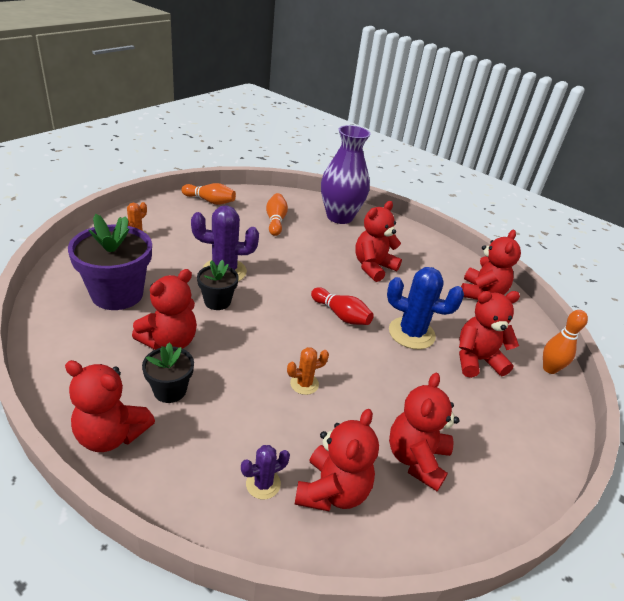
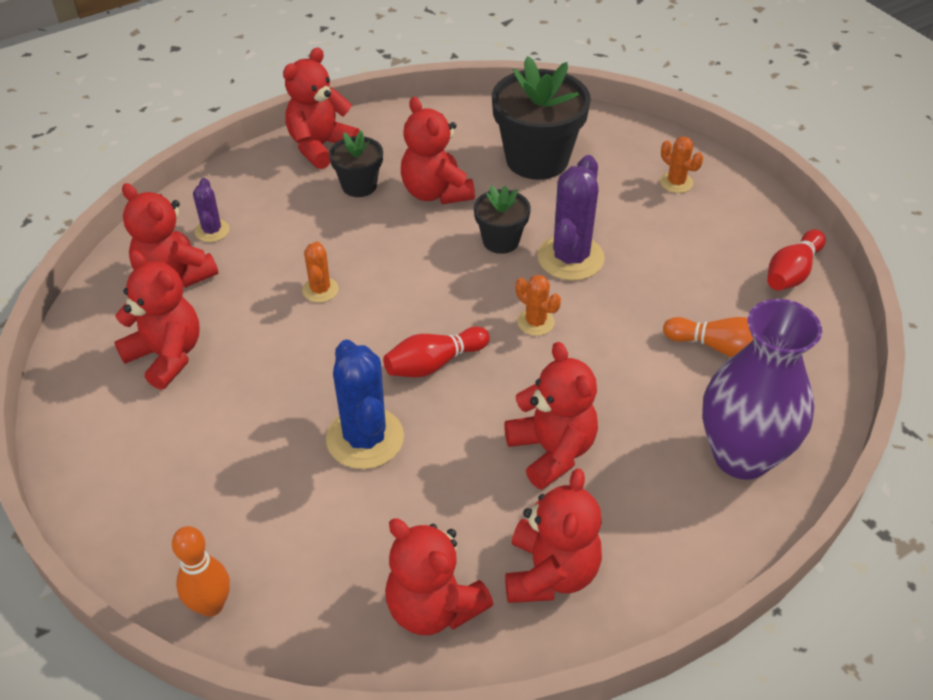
camera: 115 degrees right, 10 degrees up
purple flower pot [68,214,152,310] -> black flower pot [492,56,591,180]
orange bowling pin [181,183,236,205] -> red bowling pin [767,230,826,291]
blue cactus [387,267,464,349] -> blue cactus turned 60 degrees counterclockwise [326,339,404,469]
red teddy bear [459,291,520,378] -> red teddy bear moved to [505,468,602,603]
none -> orange cactus [516,275,561,336]

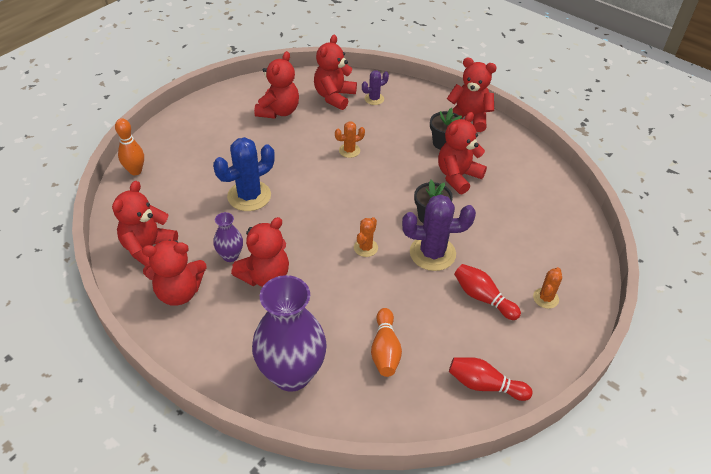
camera: 70 degrees right, 0 degrees up
red bowling pin [383,327,490,377] -> red bowling pin moved to [454,264,521,320]
black flower pot [492,56,591,180] -> none
none -> purple vase [213,212,243,262]

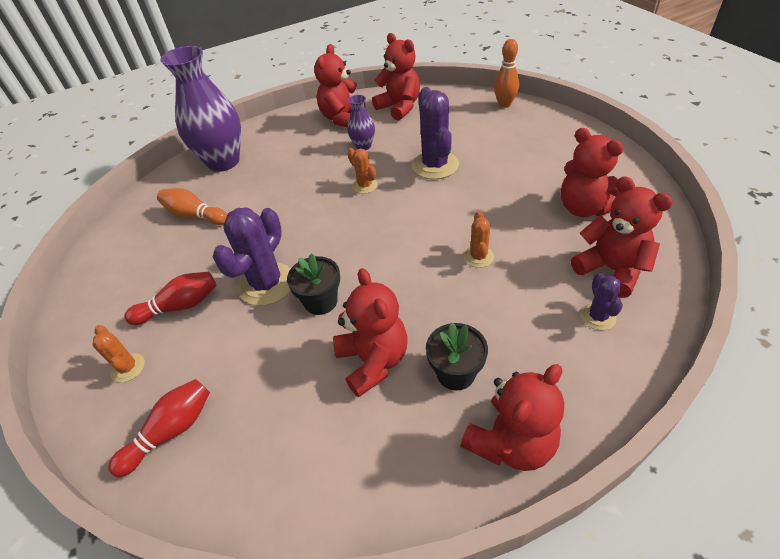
camera: 120 degrees right, 0 degrees up
blue cactus [213,137,275,211] -> purple cactus [412,87,459,179]
red teddy bear [231,217,289,287] -> none
orange cactus [354,217,378,257] -> orange cactus moved to [347,148,378,194]
red bowling pin [449,357,533,401] -> red bowling pin moved to [108,379,210,477]

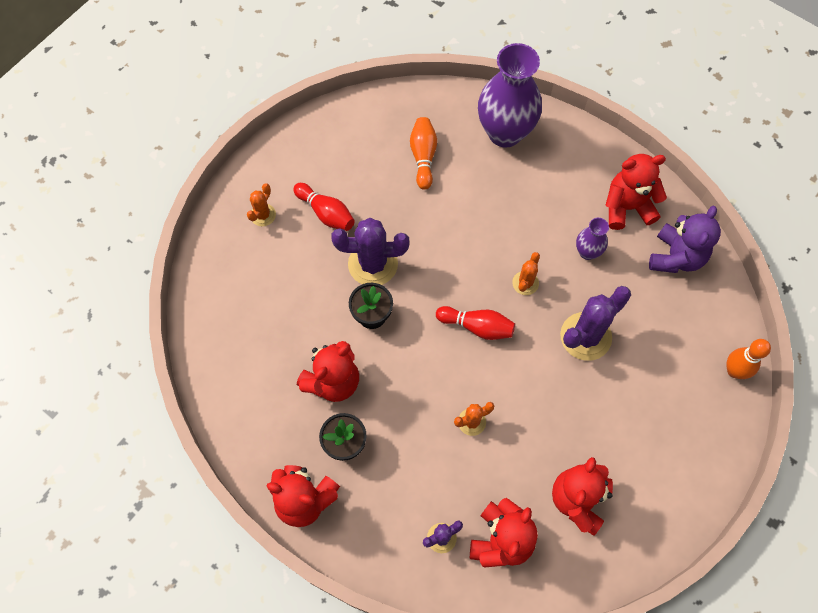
camera: 60 degrees right, 20 degrees up
red bowling pin [108,379,210,477] -> red bowling pin moved to [436,306,515,340]
red teddy bear [372,33,420,120] -> purple teddy bear [649,206,721,273]

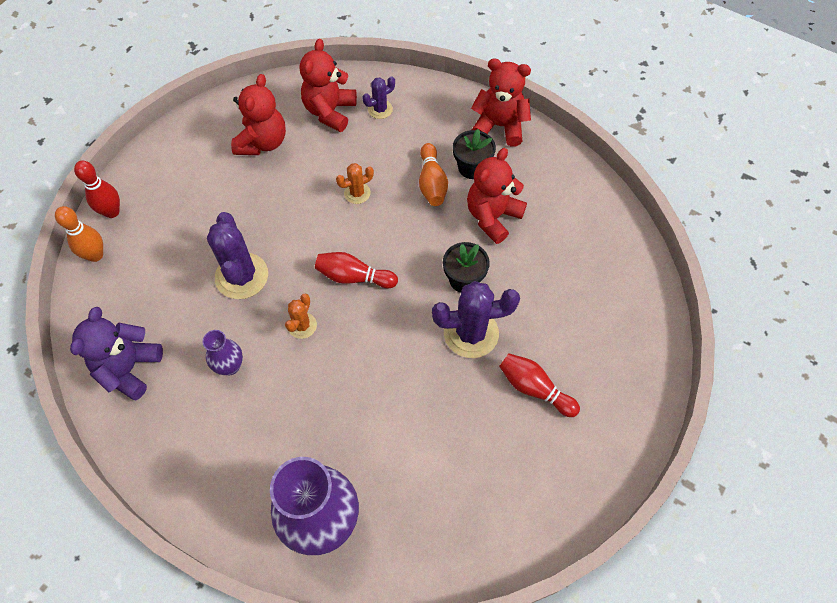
camera: 175 degrees right, 5 degrees down
orange cactus [247,183,276,226] -> none
orange bowling pin [410,117,437,190] -> orange bowling pin moved to [419,143,448,206]
purple cactus [560,286,631,361] -> purple cactus turned 60 degrees counterclockwise [207,212,268,299]
red teddy bear [605,154,667,230] -> none
none -> red bowling pin [74,161,120,218]

